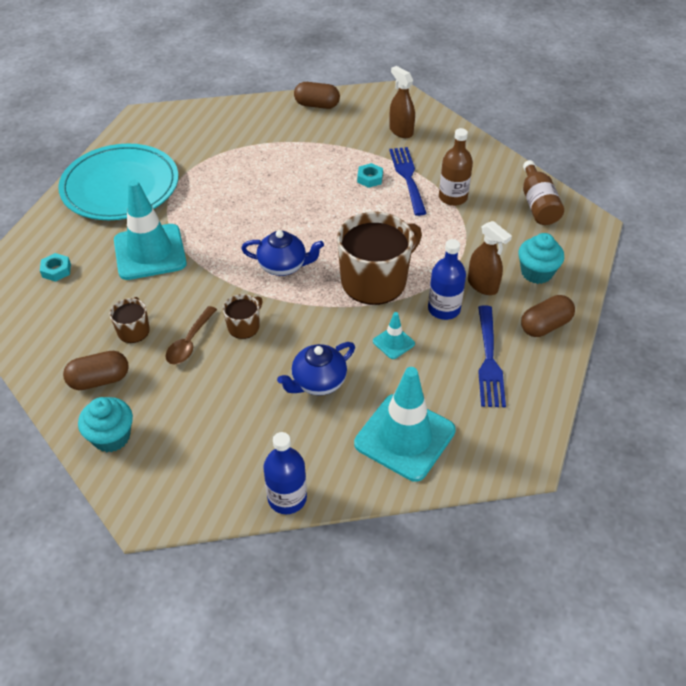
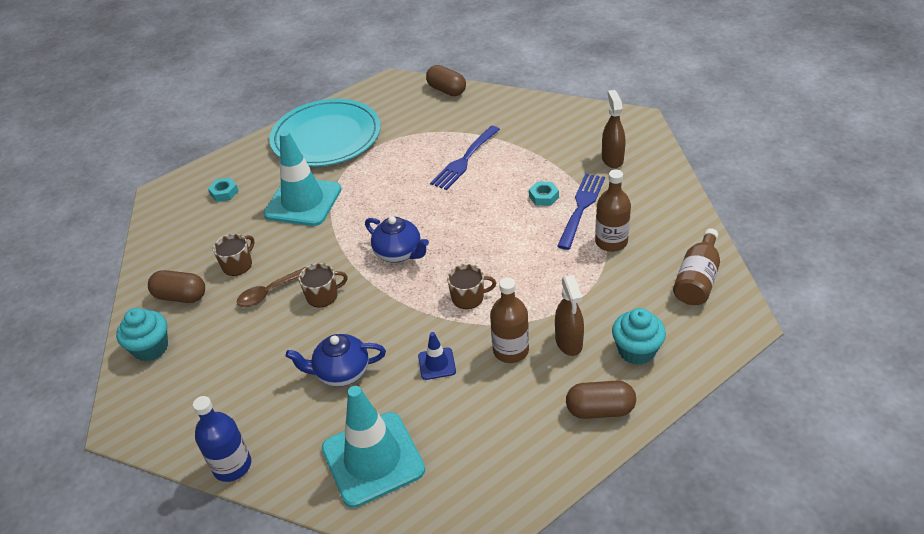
camera: 35 degrees right, 5 degrees down
brown capsule [294,82,340,109] -> brown capsule moved to [426,65,466,96]
brown mug [337,212,422,305] -> brown mug [447,264,496,309], size x0.47
turquoise traffic cone [373,312,415,359] -> blue traffic cone [418,332,456,380]
blue bottle [428,239,466,320] -> brown bottle [490,278,529,363]
blue fork [478,305,506,407] -> blue fork moved to [430,126,500,190]

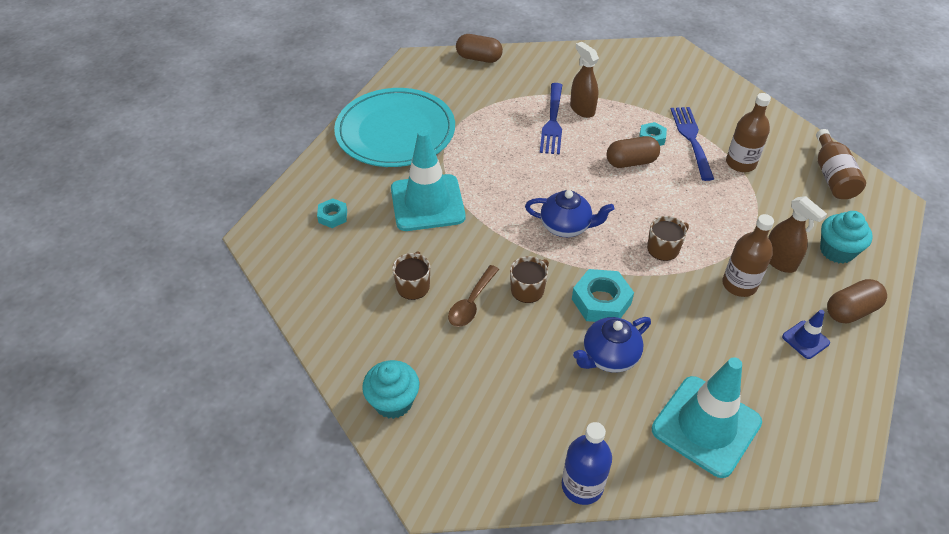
camera: 30 degrees left, 5 degrees up
brown capsule [148,270,205,303] -> brown capsule moved to [606,136,660,168]
blue traffic cone [418,332,456,380] -> blue traffic cone moved to [782,310,830,359]
brown spray bottle [602,90,625,168] -> brown spray bottle moved to [570,42,599,118]
none -> turquoise nut [572,269,634,322]

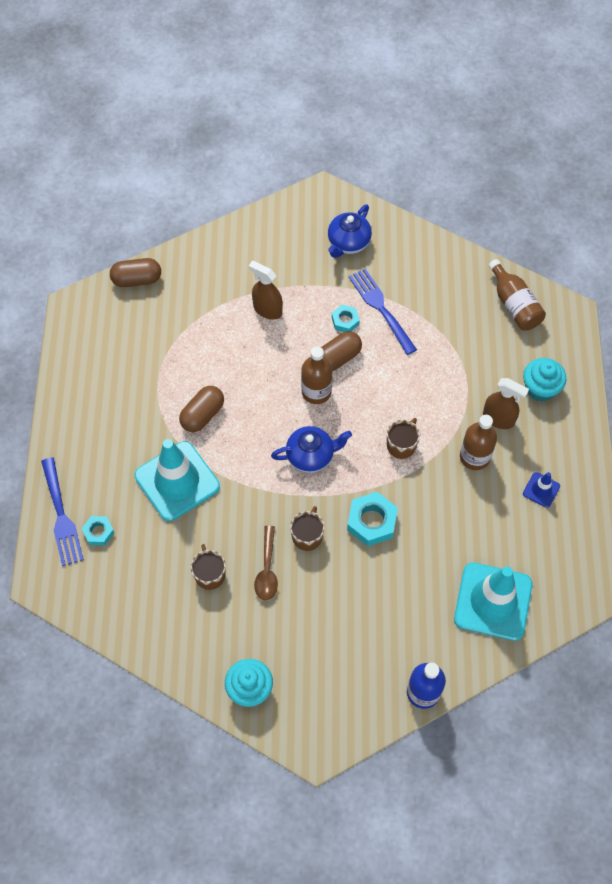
camera: 25 degrees left, 15 degrees up
turquoise plate [334,88,455,167] -> none
blue fork [540,83,562,154] -> blue fork moved to [41,457,84,566]
blue teapot [573,317,651,372] -> blue teapot moved to [328,204,372,258]
brown bottle [726,93,771,172] -> brown bottle moved to [301,346,332,404]
brown capsule [827,279,887,323] -> brown capsule moved to [179,386,224,432]

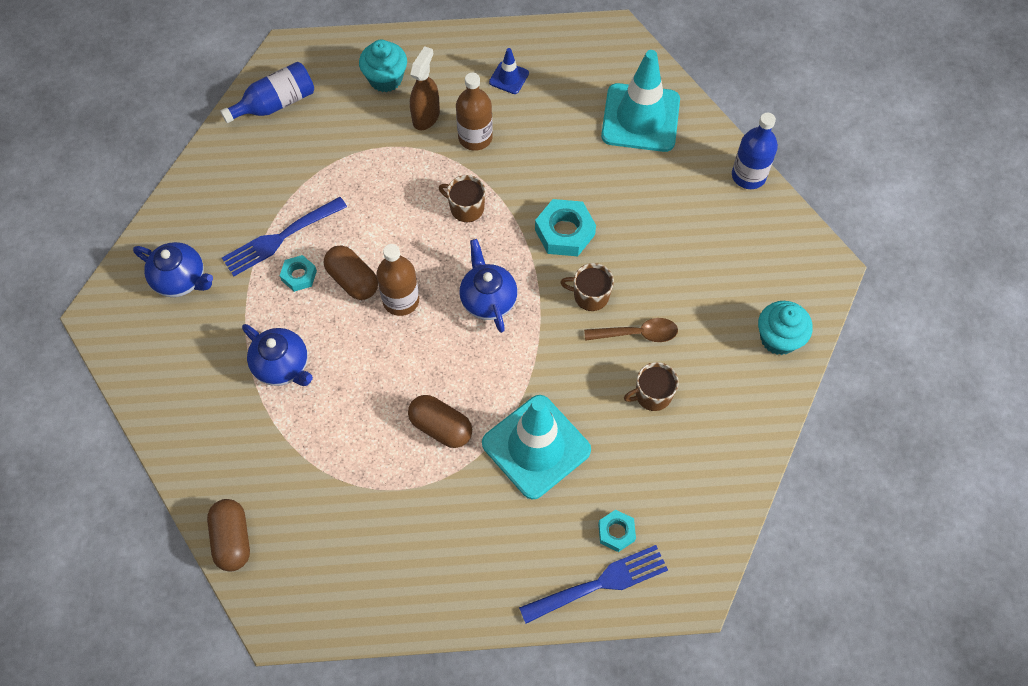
camera: 95 degrees left, 0 degrees up
brown spray bottle [248,261,283,320] -> blue teapot [242,324,313,386]
brown bottle [488,259,546,331] -> blue bottle [220,62,314,123]

